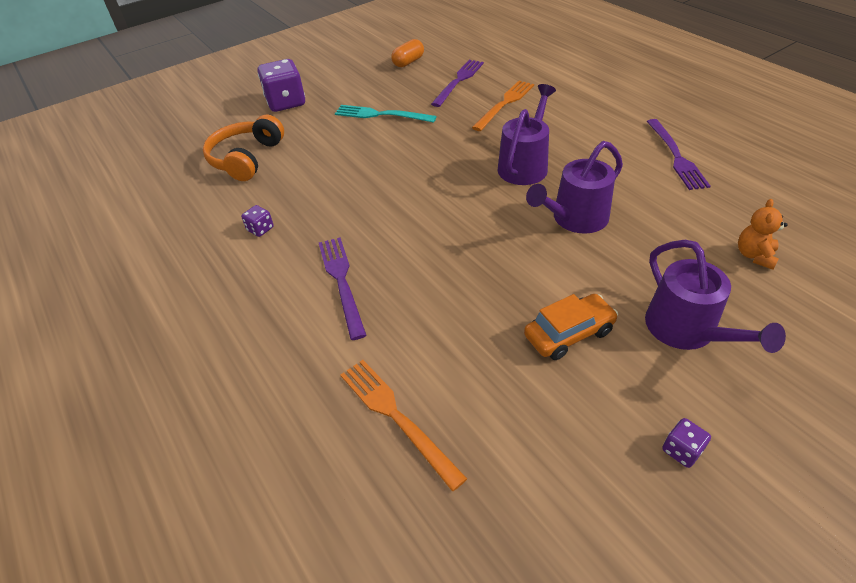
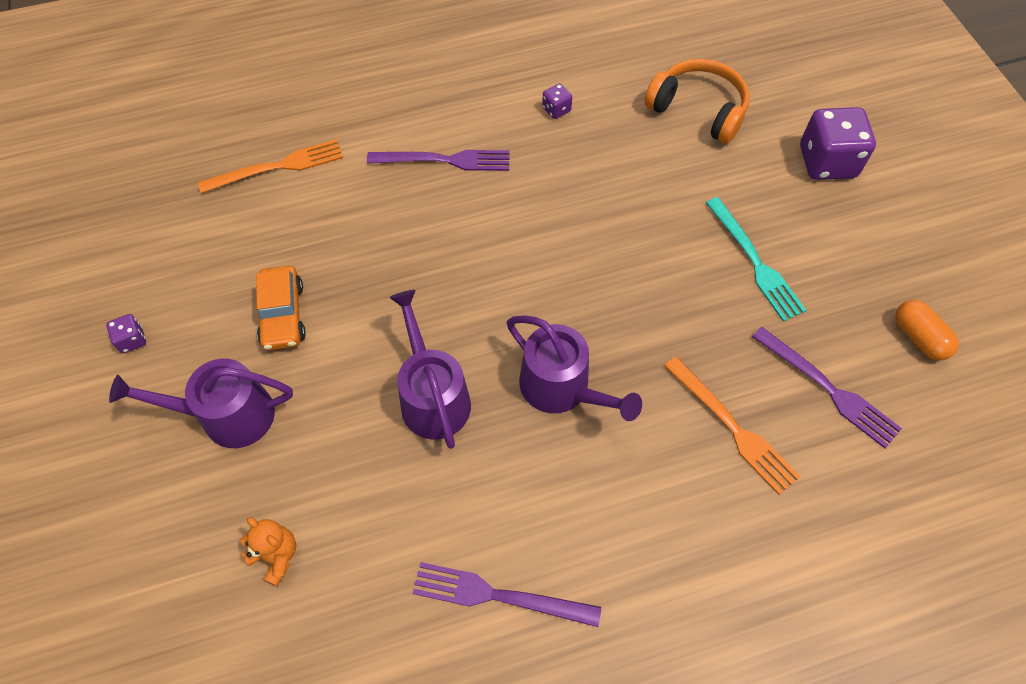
camera: 105 degrees right, 15 degrees up
turquoise fork [335,105,437,123] -> turquoise fork turned 120 degrees clockwise [706,197,807,322]

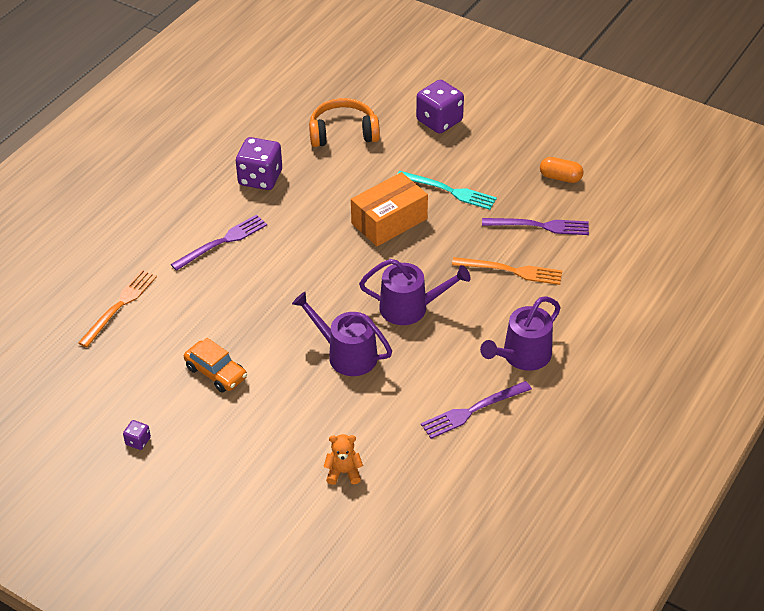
camera: 40 degrees left, 15 degrees down
purple watering can [109,358,293,448] -> purple watering can moved to [480,296,560,371]
purple dice [542,83,572,119] -> purple dice [236,137,282,190], size x2.20
none -> orange box [351,172,428,246]

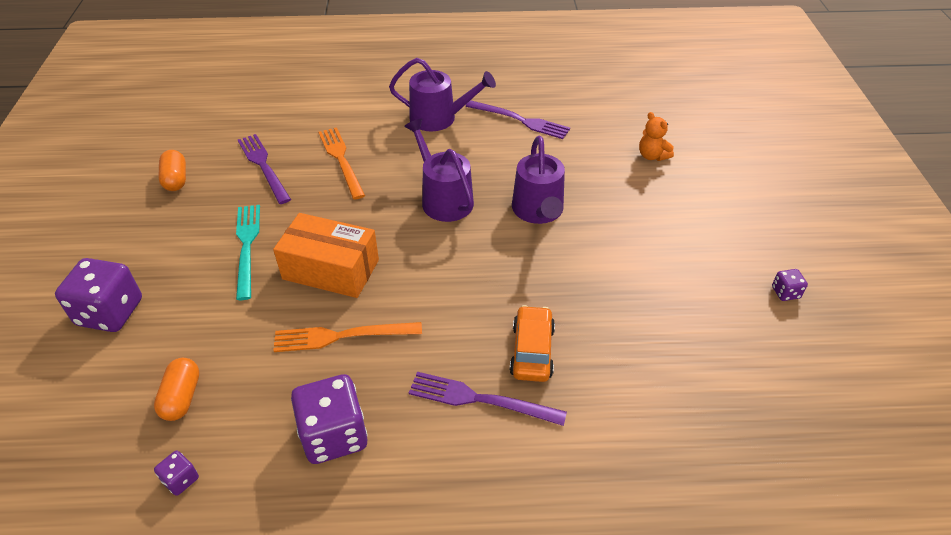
camera: 125 degrees left, 0 degrees up
orange fork [78,270,157,347] -> orange fork moved to [273,322,422,352]
orange car [184,338,247,393] -> orange car moved to [510,305,555,382]
orange headphones [309,98,380,147] -> orange capsule [154,358,200,421]
none -> purple dice [154,451,199,496]

